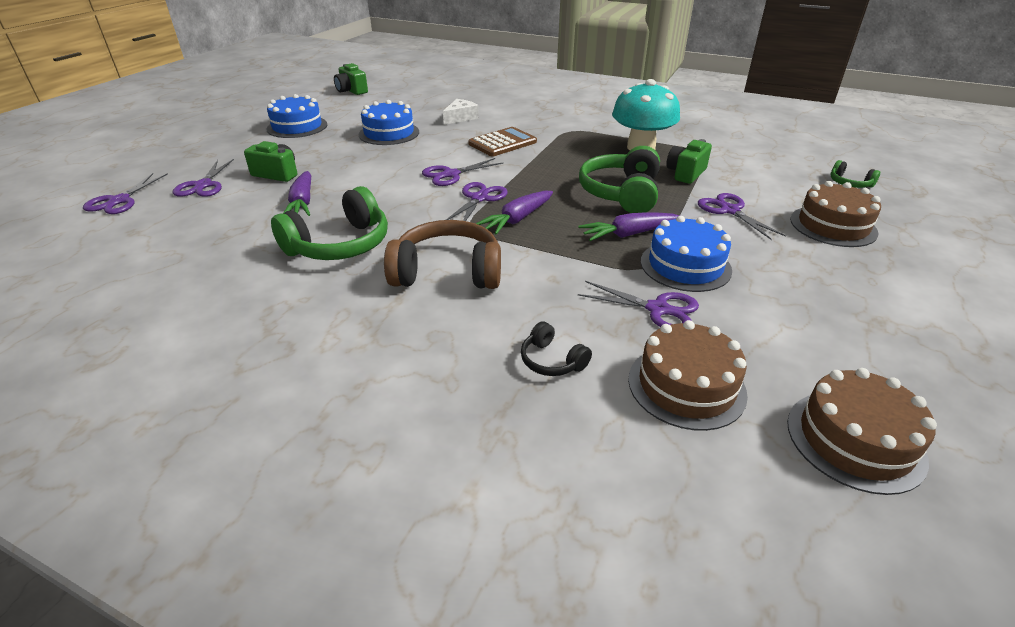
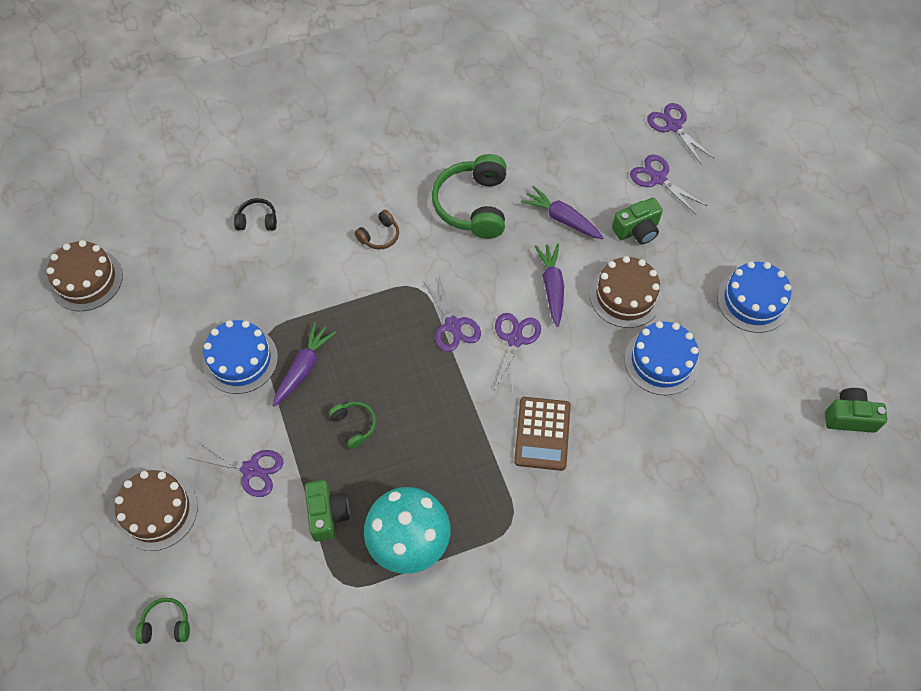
camera: 135 degrees right, 25 degrees up
brown headphones [384,220,501,289] -> brown headphones [354,210,399,249], size x0.48
white cheese [443,99,479,125] -> none
purple carrot [476,191,553,235] -> purple carrot moved to [535,244,564,327]
purple scissors [578,281,699,327] -> none
green headphones [579,146,660,213] -> green headphones [329,402,376,449], size x0.48
brown cake [628,320,748,431] -> brown cake moved to [590,256,662,328]

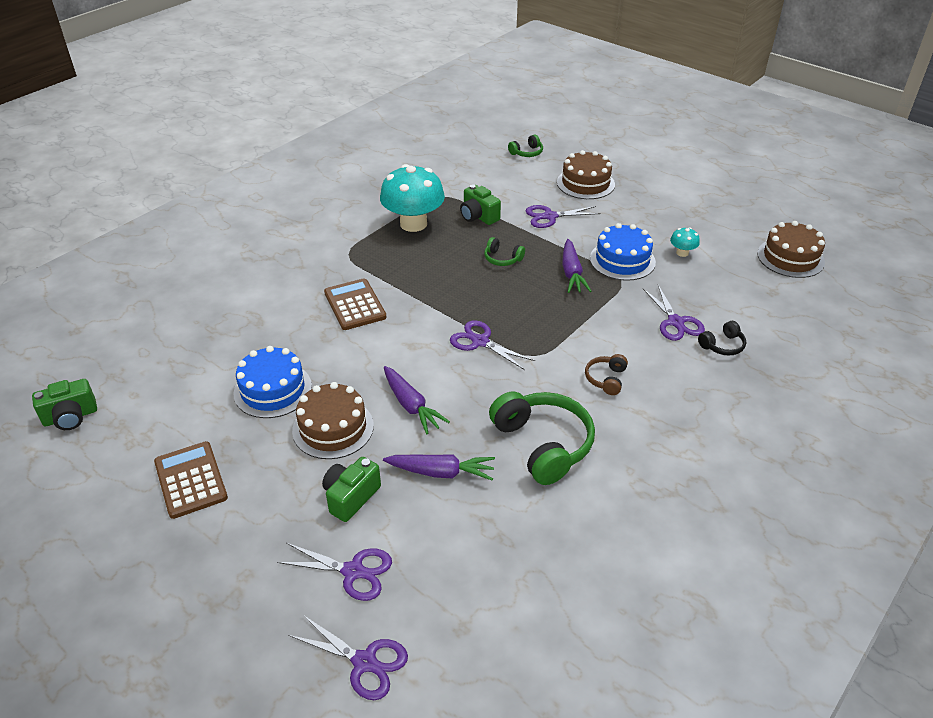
camera: 150 degrees right, 20 degrees down
purple scissors [494,313,541,392] -> purple scissors moved to [643,285,705,341]
blue cake [717,261,791,333] -> brown calculator [154,441,228,519]
none -> turquoise mushroom [670,227,700,257]

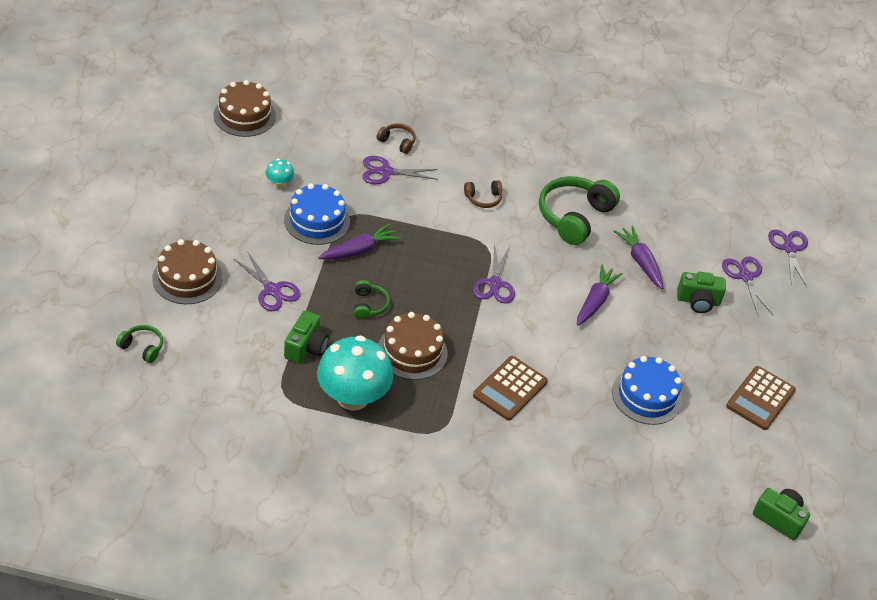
camera: 125 degrees left, 5 degrees up
brown cake [292,382,374,459] -> brown cake moved to [378,312,448,380]
purple scissors [643,285,705,341] -> purple scissors turned 135 degrees counterclockwise [362,156,438,184]
black headphones [698,321,746,356] -> brown headphones [376,123,416,154]

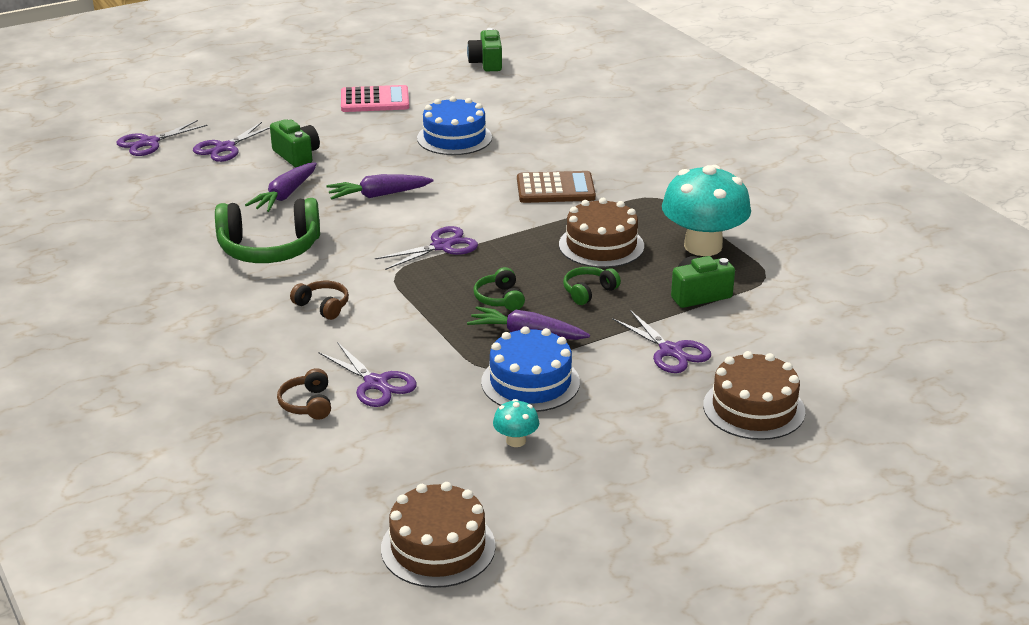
camera: 125 degrees left, 15 degrees down
green headphones [116,325,163,363] -> green headphones moved to [473,267,525,311]
purple scissors [233,251,301,311] -> purple scissors turned 135 degrees clockwise [612,310,711,373]
brown calculator [726,366,796,430] -> pink calculator [341,85,409,112]

